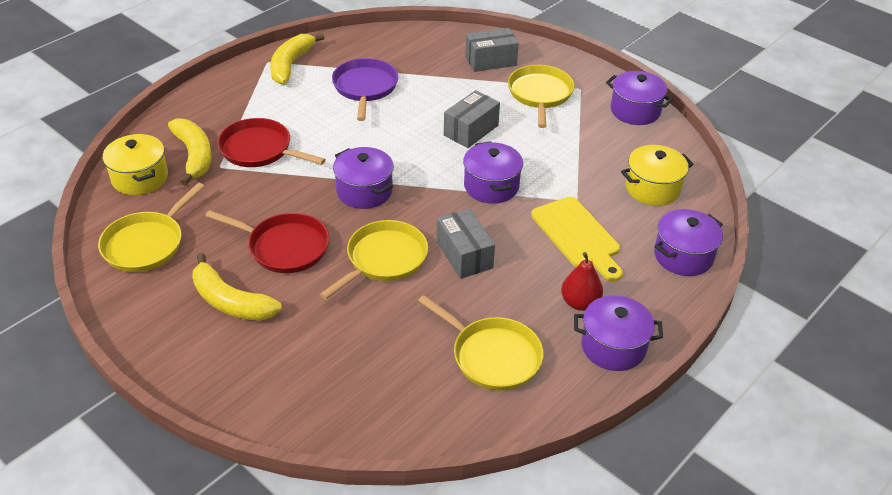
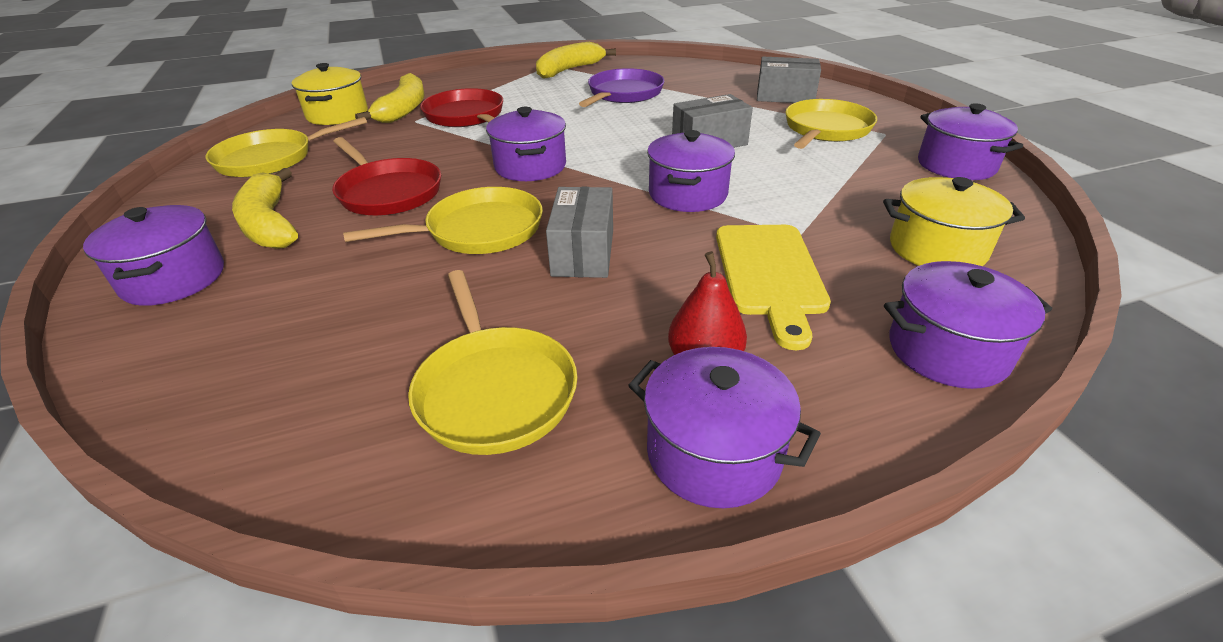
camera: 30 degrees right, 5 degrees down
none -> purple pot [83,205,224,306]

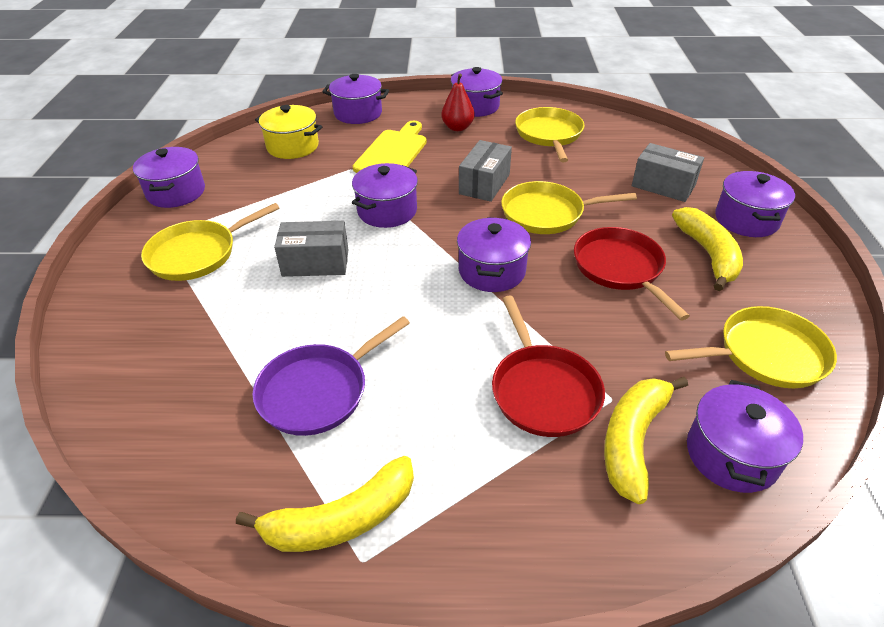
camera: 160 degrees left, 5 degrees up
yellow pot [292,63,368,125] -> purple pot [687,380,803,493]
grey box [757,57,821,103] -> grey box moved to [632,143,704,202]

